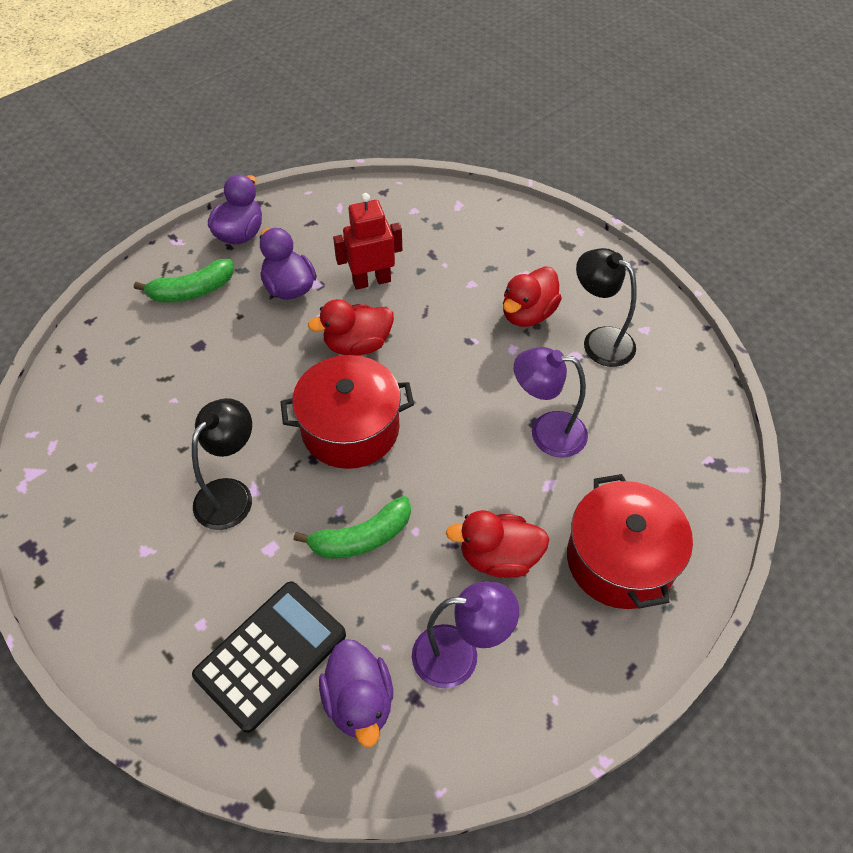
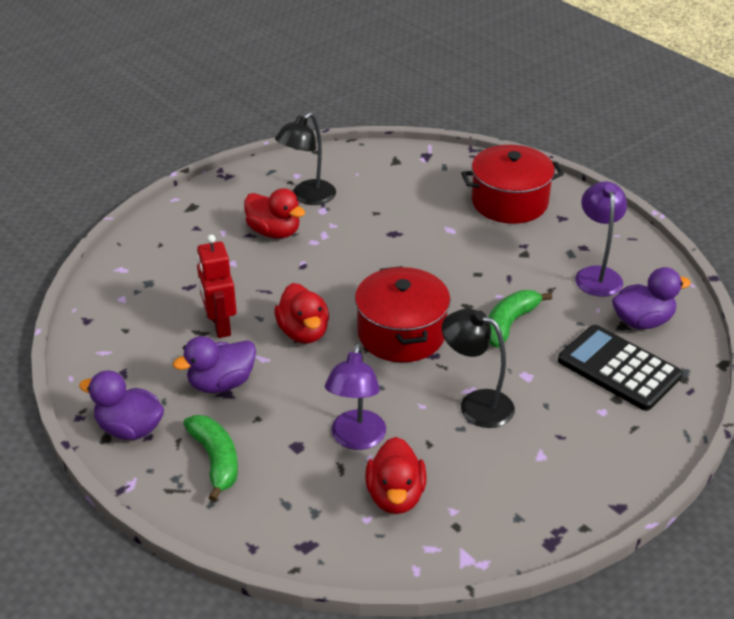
camera: 90 degrees left, 15 degrees down
green banana [294,496,411,559] -> green banana turned 120 degrees counterclockwise [488,290,552,348]
red duck [446,510,549,578] -> red duck moved to [365,437,427,514]
purple lamp [514,347,588,458] -> purple lamp moved to [325,343,386,450]

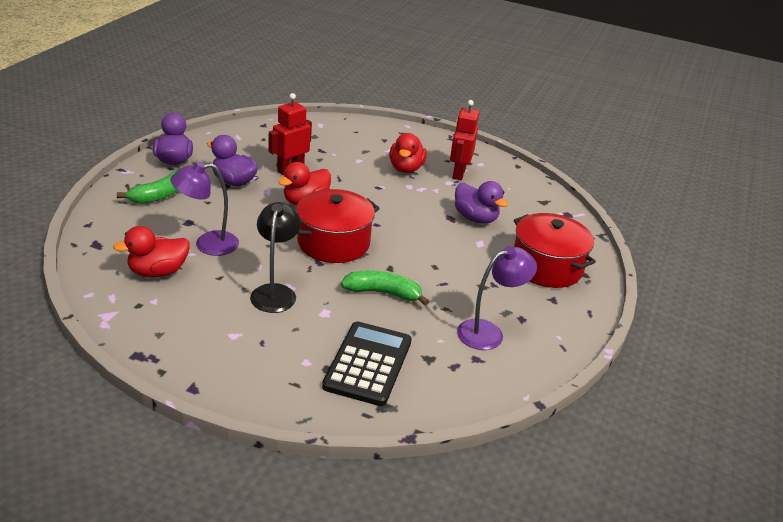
camera: 60 degrees right, 5 degrees down
black lamp [275,112,336,205] -> red robot [450,100,479,180]
purple duck [612,267,691,329] -> purple duck moved to [455,181,508,224]

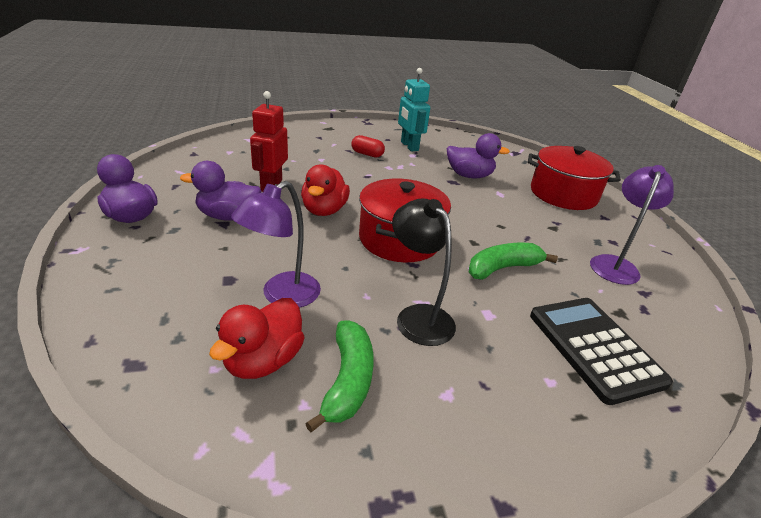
camera: 35 degrees left, 0 degrees up
green banana [117,169,179,204] -> green banana moved to [305,320,374,432]
red duck [389,133,427,173] -> red capsule [351,135,385,158]
red robot [450,100,479,180] -> turquoise robot [398,68,430,152]

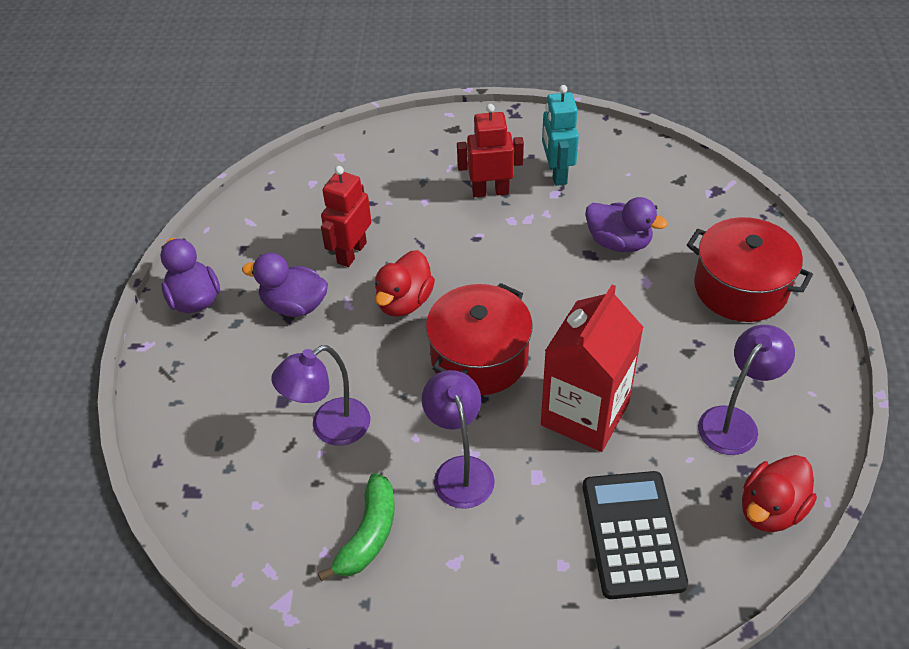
camera: 20 degrees right, 15 degrees up
red duck [209,298,305,379] -> red duck moved to [742,455,817,532]
red capsule [351,135,385,158] -> red robot [457,104,524,197]
black lamp [392,198,456,346] -> purple lamp [422,370,495,509]
green banana [469,243,558,280] -> red carton [541,285,644,452]

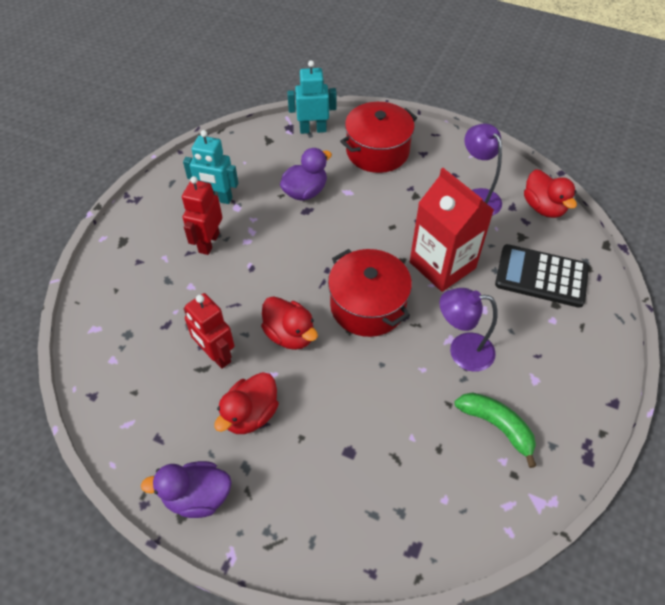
camera: 70 degrees left, 5 degrees up
purple duck [242,253,328,317] -> red duck [214,372,279,434]
purple lamp [271,345,370,446] -> none
none -> turquoise robot [287,60,336,134]

